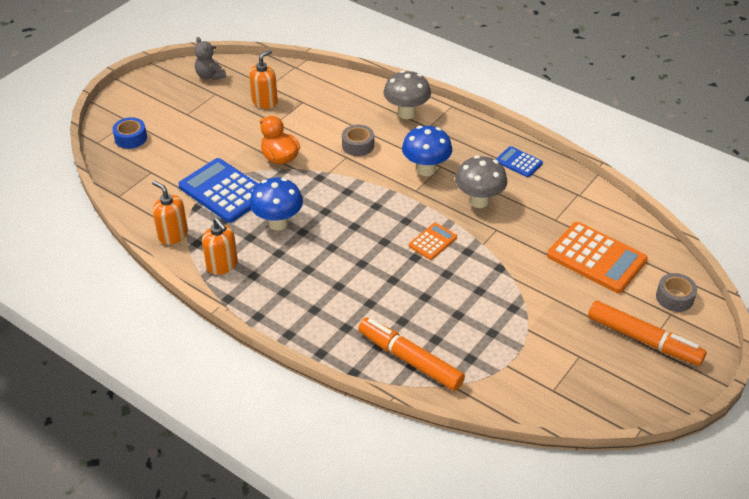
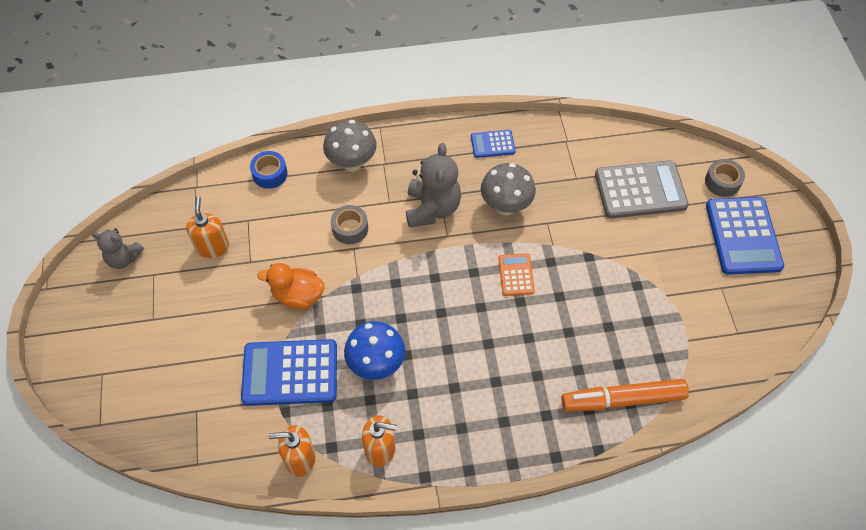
camera: 45 degrees left, 15 degrees up
blue tape [112,117,147,149] -> blue tape moved to [250,151,288,189]
blue mushroom [402,126,452,176] -> grey teddy bear [406,143,461,228]
orange calculator [547,222,648,293] -> grey calculator [595,160,689,219]
orange marker [588,301,706,366] -> blue calculator [706,197,784,275]

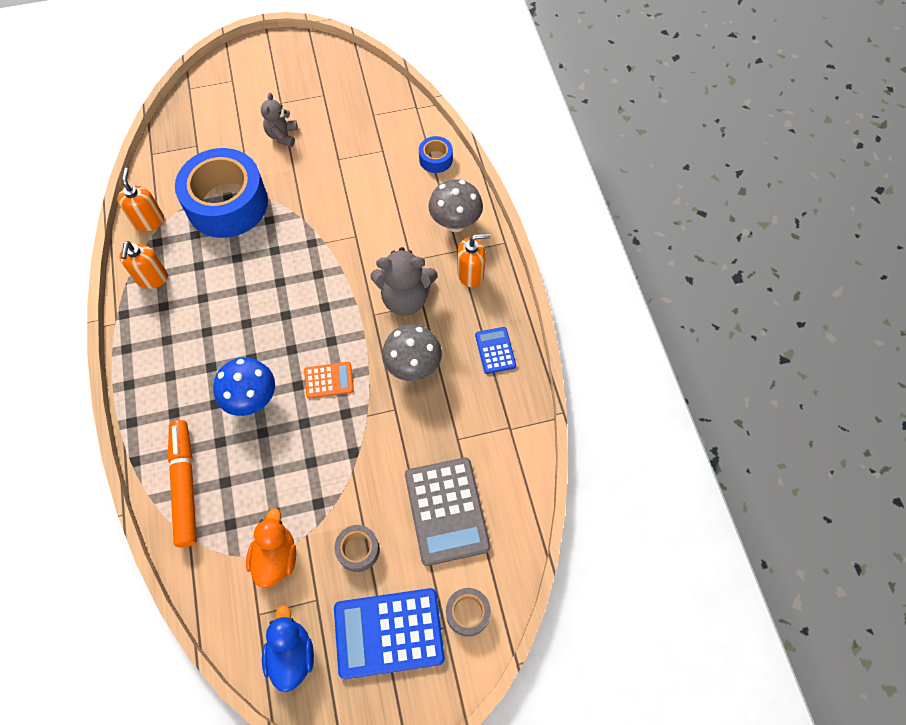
camera: 85 degrees right, 5 degrees up
grey teddy bear [92,228,144,269] -> grey teddy bear moved to [261,93,298,147]
orange soap dispenser [186,196,229,258] -> orange soap dispenser moved to [457,233,490,288]
blue calculator [241,339,337,406] -> blue tape [175,148,268,238]
orange duck [257,263,324,309] -> orange duck moved to [246,508,296,588]
grey tape [331,205,368,244] -> grey tape moved to [334,525,380,572]
blue mushroom [344,321,405,380] -> blue mushroom moved to [213,357,275,416]
none -> blue duck [262,605,314,692]

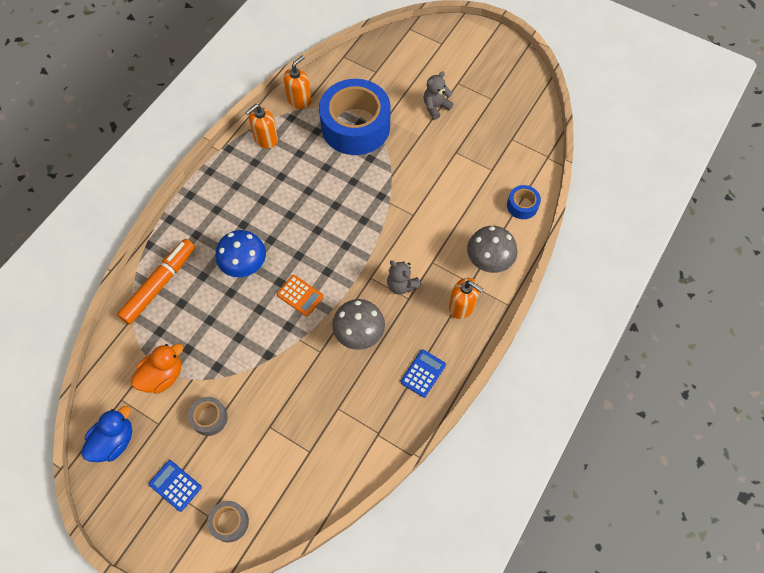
camera: 45 degrees right, 0 degrees up
blue calculator [334,588,445,679] -> blue calculator [149,460,202,512], size x0.52
grey teddy bear [371,247,438,316] -> grey teddy bear [387,260,421,295], size x0.61
grey calculator [405,458,490,566] -> none

